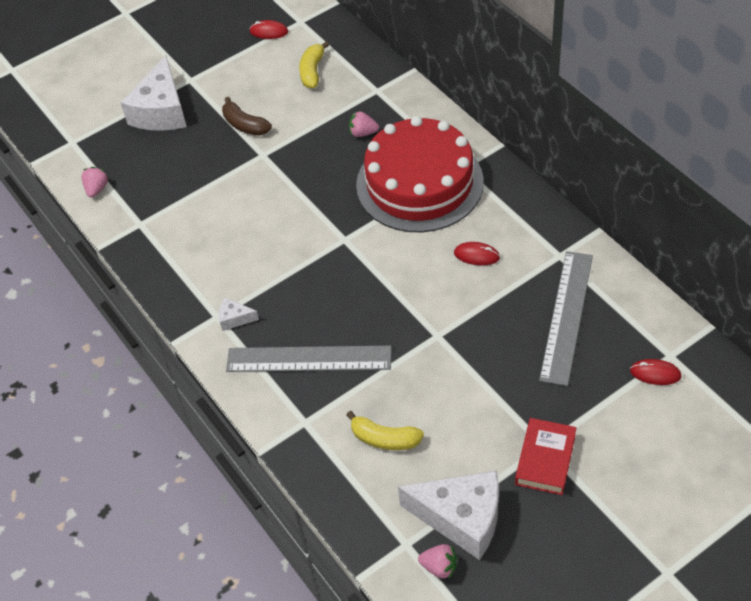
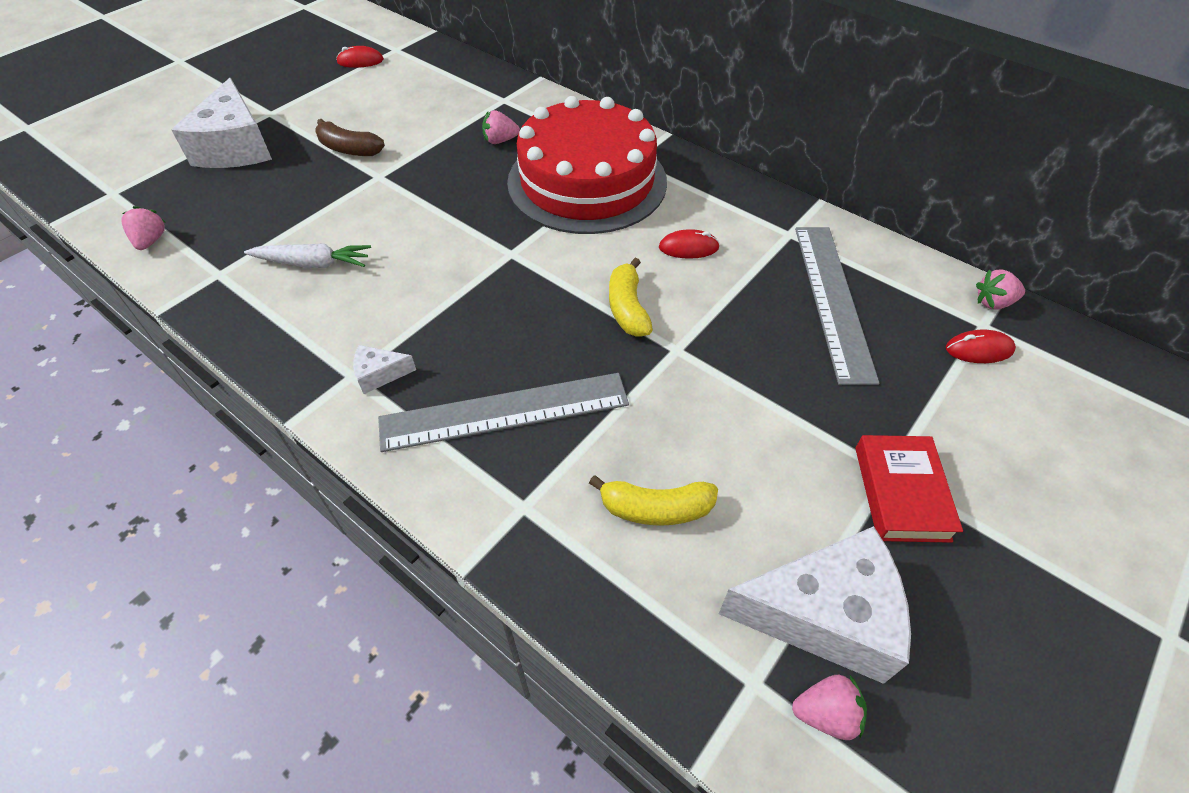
camera: 20 degrees left, 0 degrees up
yellow banana [299,41,329,88] -> yellow banana moved to [609,258,653,337]
none -> white carrot [244,243,371,268]
none -> pink strawberry [976,269,1025,309]

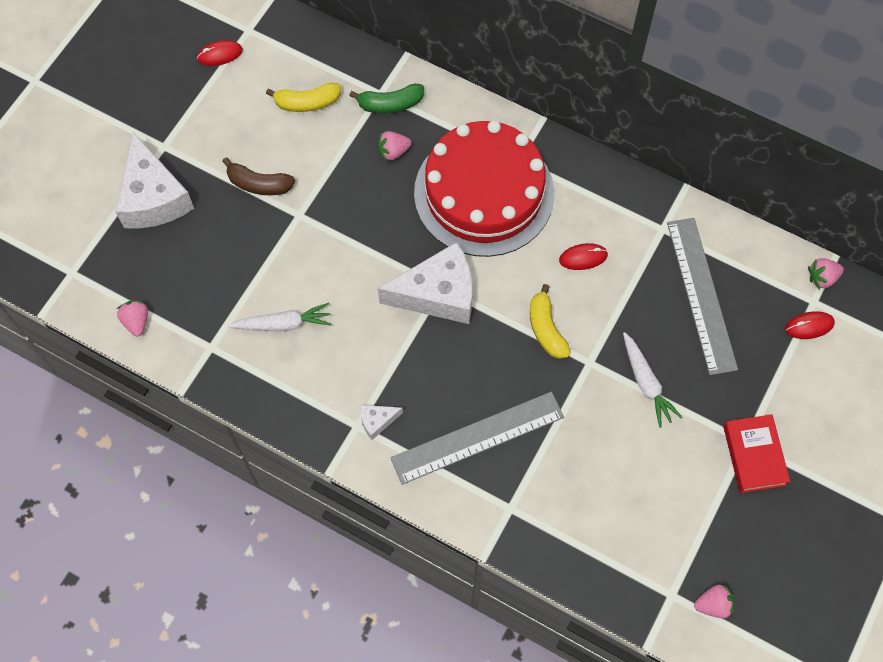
camera: 10 degrees left, 15 degrees up
yellow banana [589,475,718,526] -> yellow banana moved to [266,83,341,112]
white cheese [719,526,911,684] -> white cheese moved to [378,242,472,324]
none -> green banana [349,84,424,113]
none -> white carrot [623,332,682,428]

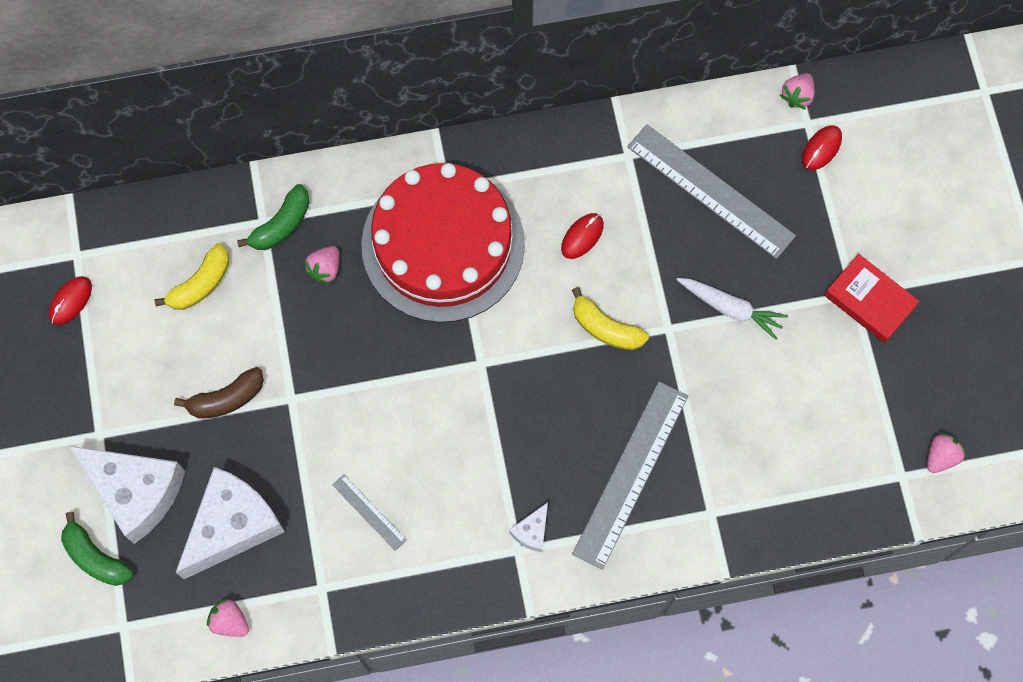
camera: 40 degrees left, 5 degrees up
white carrot [228,303,332,331] -> grey ruler [332,474,407,551]
white cheese [378,242,472,324] -> white cheese moved to [176,467,285,579]
none -> green banana [61,512,133,586]

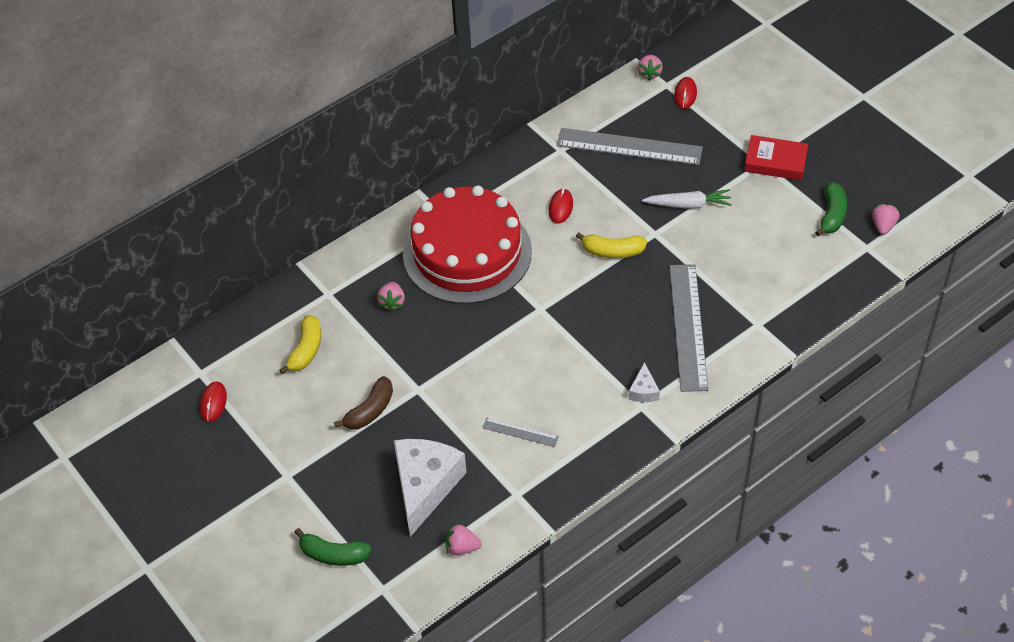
camera: 25 degrees left, 20 degrees down
white cheese [69,446,185,544] -> none
green banana [237,184,310,250] -> green banana moved to [815,182,847,236]

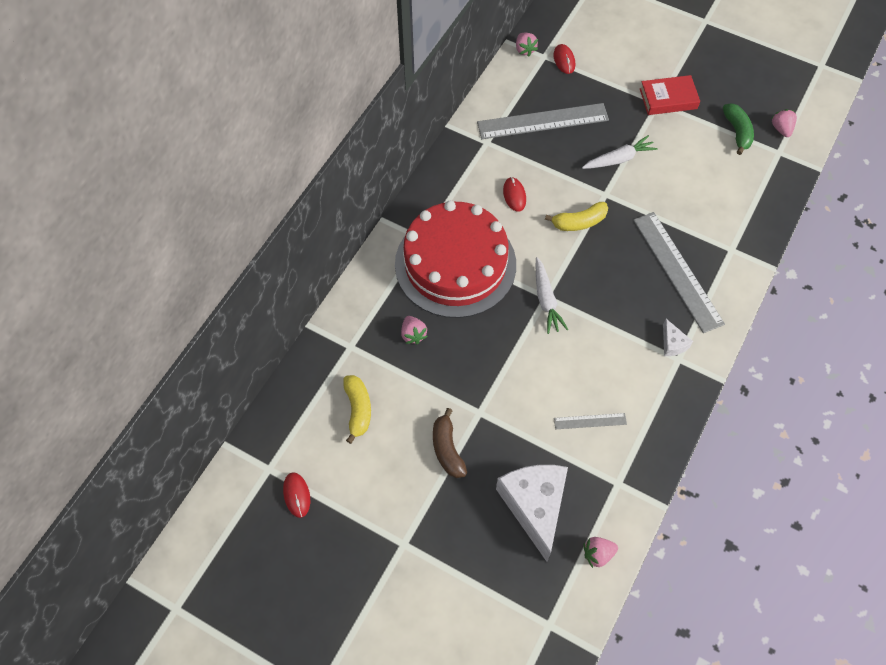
camera: 25 degrees left, 10 degrees up
green banana [294,528,372,566] -> none
brown banana [334,376,393,430] -> brown banana turned 150 degrees clockwise [433,408,467,478]
none -> white carrot [535,257,568,334]

